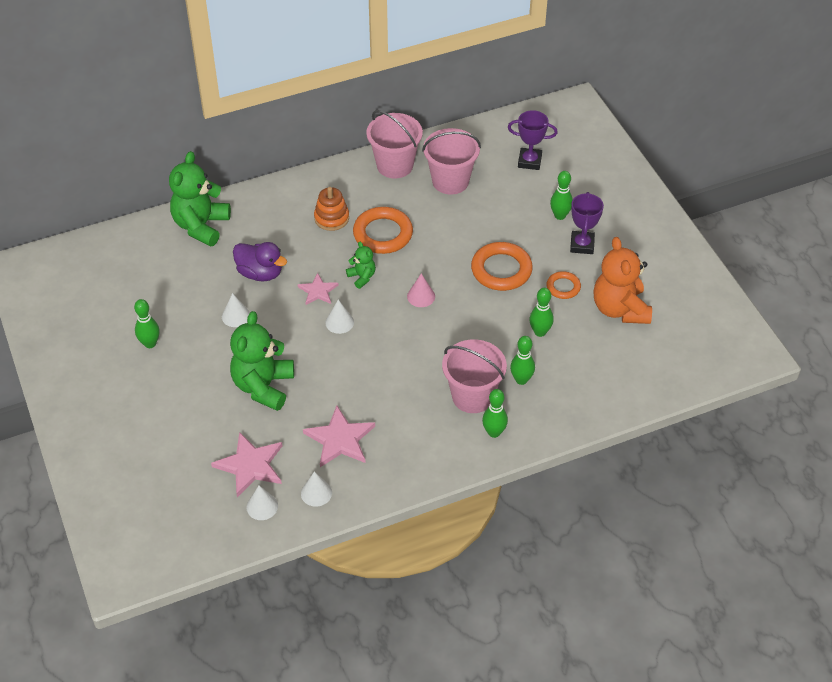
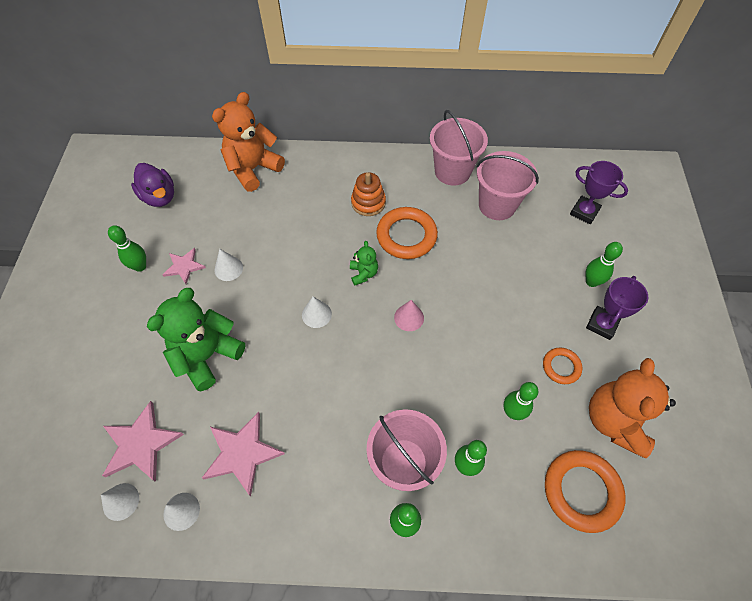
camera: 25 degrees right, 10 degrees up
green teddy bear [169,151,231,247] -> orange teddy bear [212,92,285,192]
purple duck [233,242,287,282] -> purple duck moved to [131,163,174,207]
pink star [298,273,338,305] -> pink star moved to [162,248,206,284]
orange ring [471,242,533,291] -> orange ring moved to [545,450,626,533]

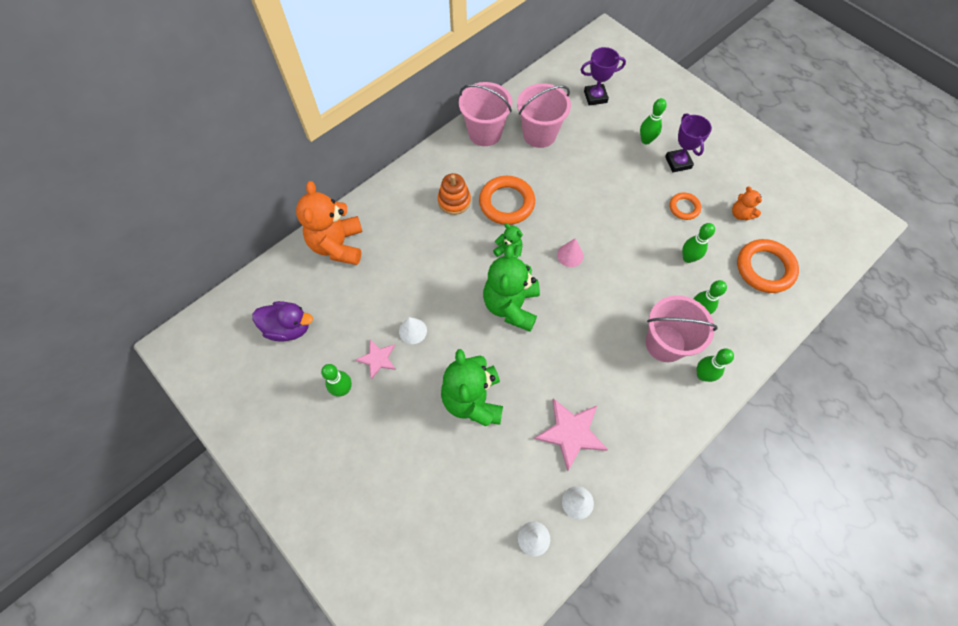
camera: 45 degrees left, 5 degrees up
pink star [102,401,184,482] -> none
white cone [302,297,332,328] -> green teddy bear [483,245,540,332]
orange teddy bear [589,358,676,458] -> orange teddy bear [732,186,762,221], size x0.49

